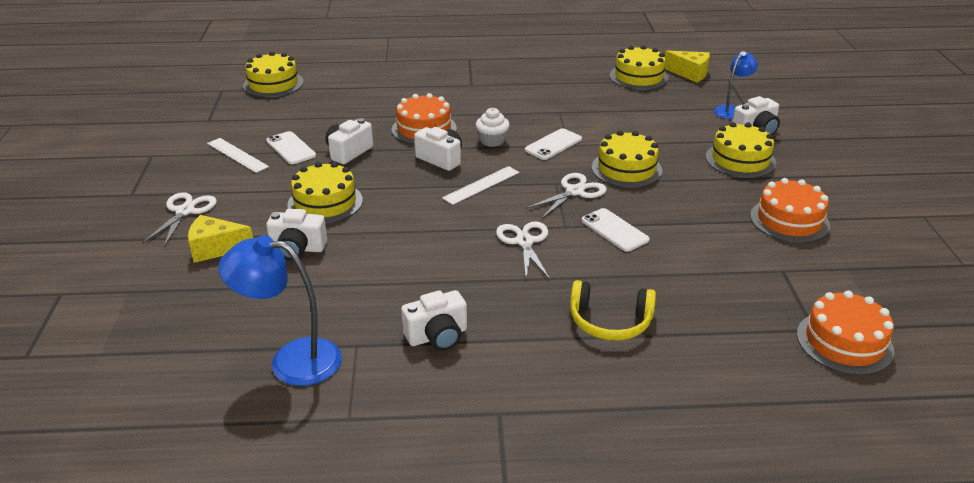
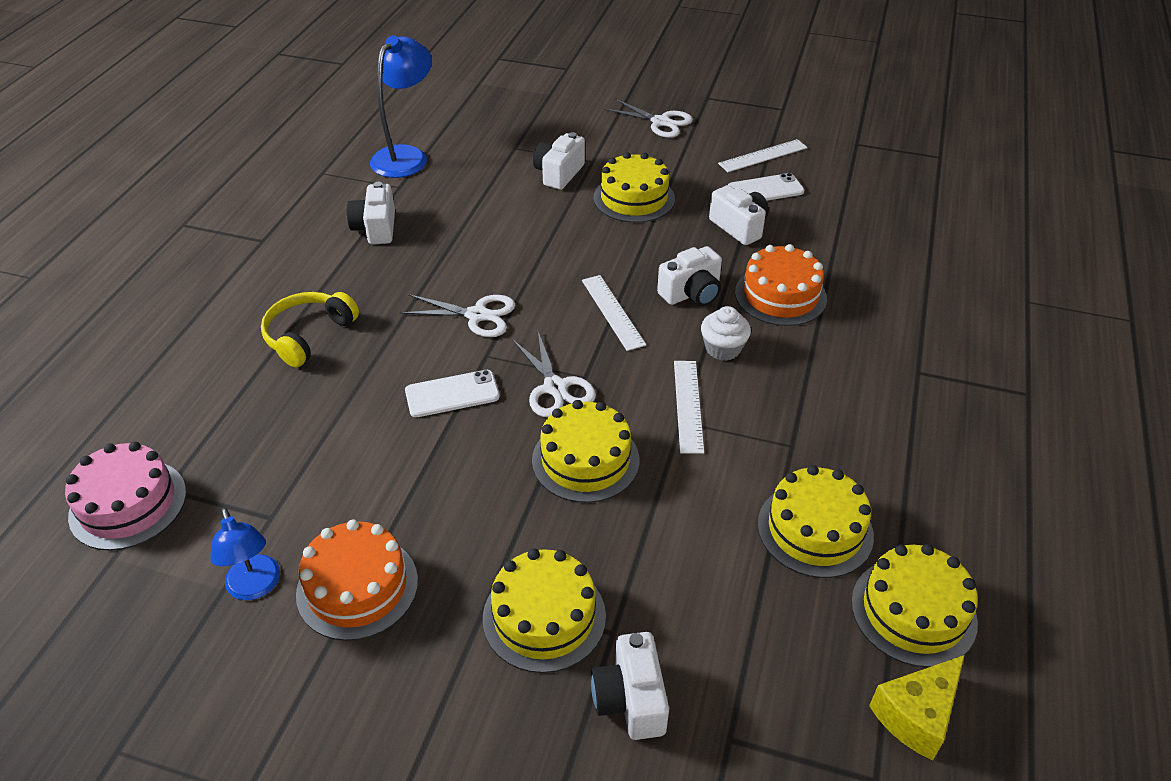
camera: 110 degrees right, 10 degrees up
yellow cheese [188,215,253,263] -> none
yellow cake [243,52,303,98] -> yellow cake moved to [758,465,874,578]
white phone [525,128,582,160] -> white ruler [674,361,704,454]
blue lamp [714,51,758,119] -> blue lamp moved to [210,508,280,600]
orange cake [797,290,894,375] -> pink cake [65,442,186,551]

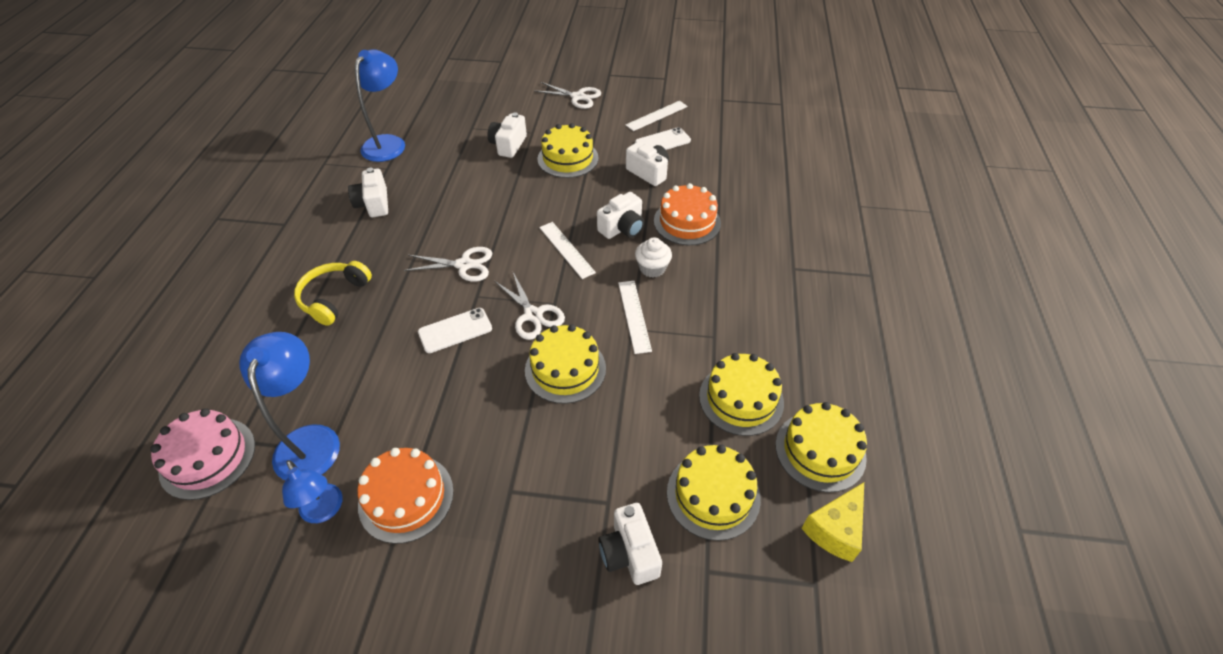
camera: 10 degrees left, 5 degrees up
yellow cake [483,549,606,673] -> yellow cake moved to [667,445,761,541]
none -> blue lamp [239,332,340,480]

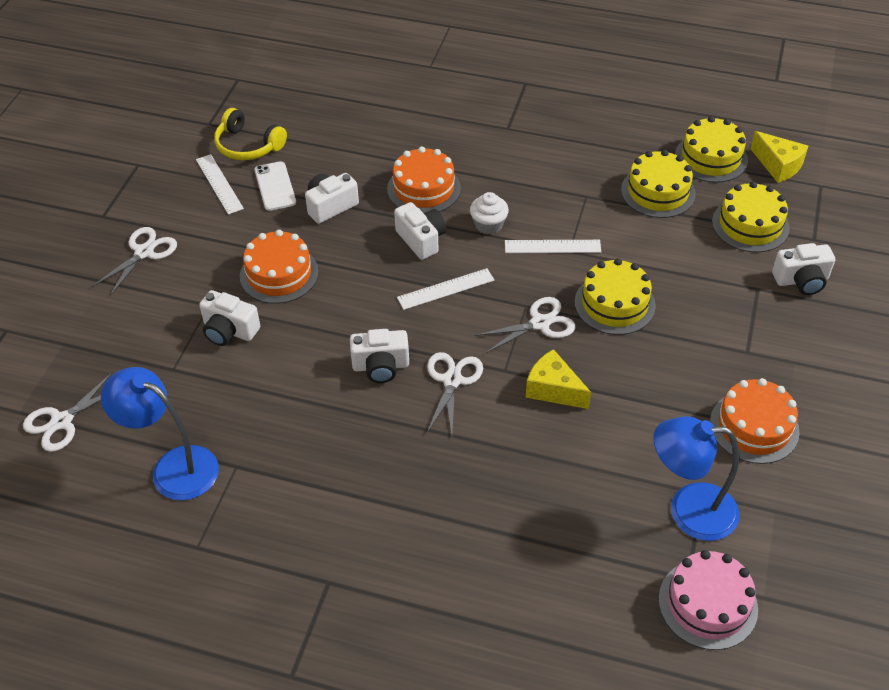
camera: 80 degrees left, 0 degrees up
blue lamp [282,460,343,523] -> none
yellow headphones [294,261,372,326] -> yellow headphones moved to [214,108,287,160]
white camera [348,168,388,217] -> white camera moved to [350,329,409,383]
white phone [418,308,492,353] -> yellow cheese [526,349,591,409]
yellow cake [537,123,599,178] -> orange cake [240,230,319,304]
none -> white scissors [23,373,112,452]

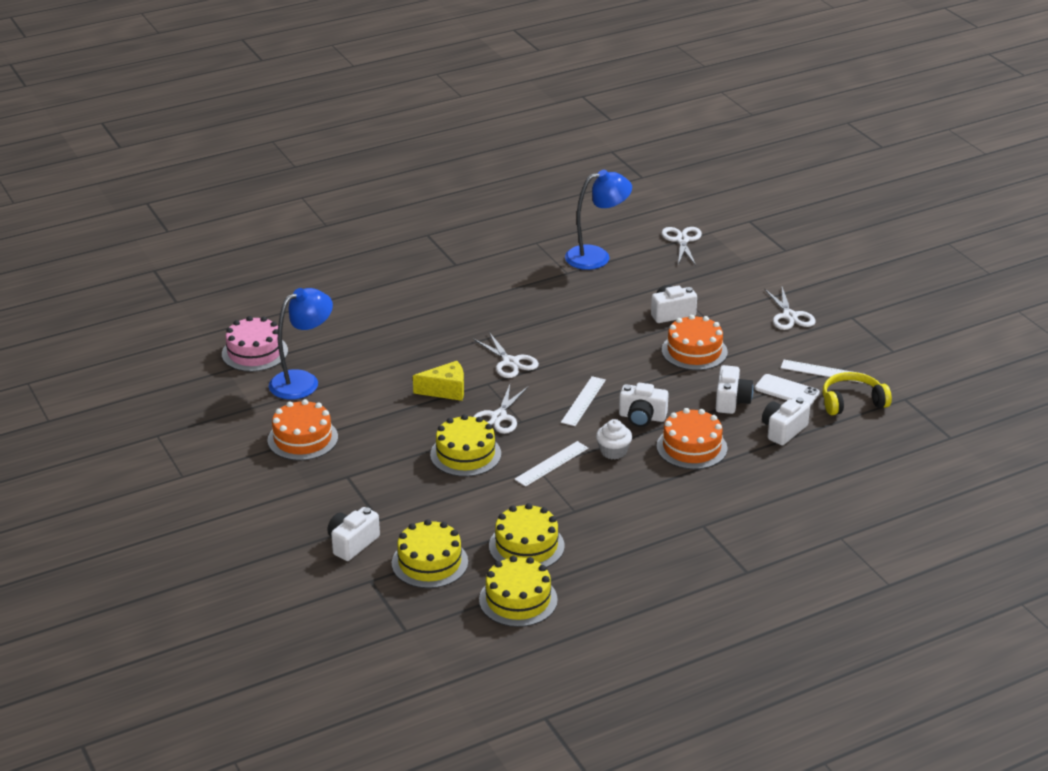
camera: 135 degrees right, 15 degrees down
white camera [350,329,409,383] -> white camera moved to [762,397,810,445]
yellow cheese [751,131,808,183] -> none

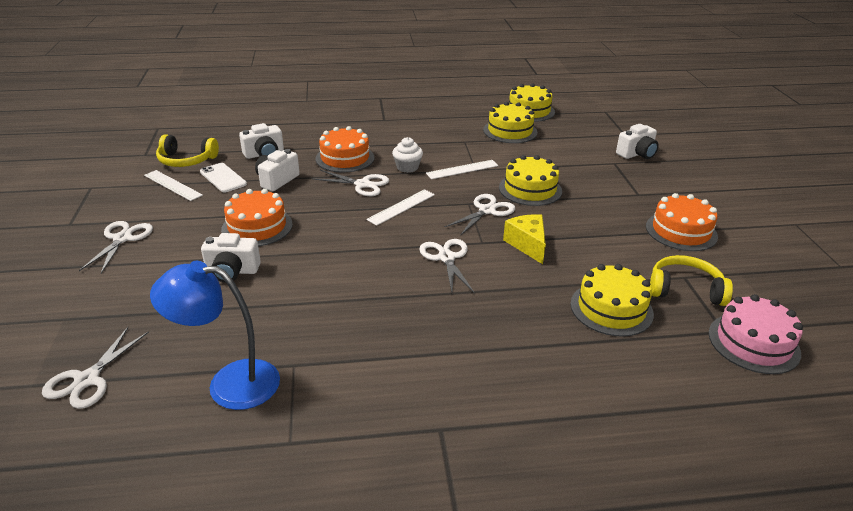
camera: 160 degrees left, 0 degrees up
blue lamp [269,288,333,400] -> yellow headphones [650,255,733,306]
yellow cake [392,519,468,588] -> yellow cake moved to [570,264,654,337]
yellow cheese [413,361,464,401] -> yellow cheese turned 60 degrees clockwise [503,214,546,264]
white camera [619,383,669,427] -> white scissors [313,170,389,196]

